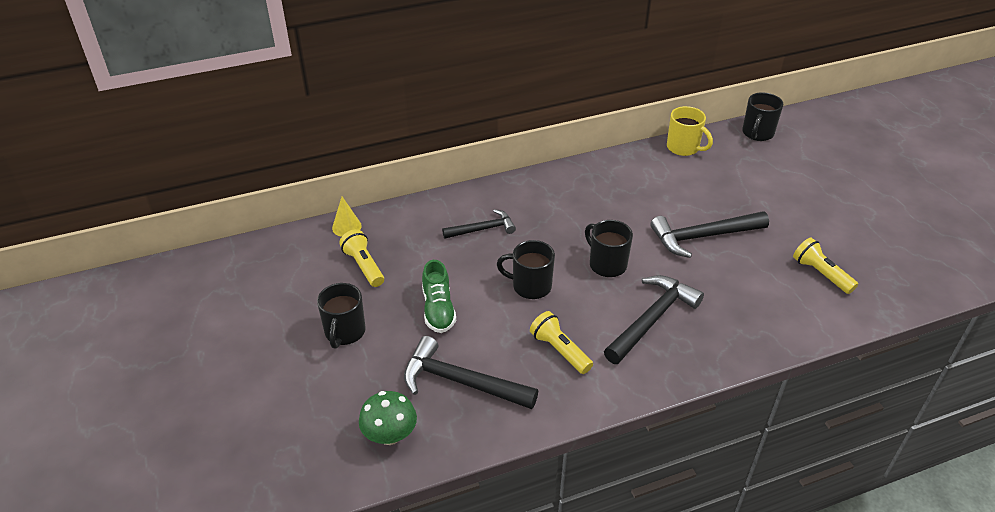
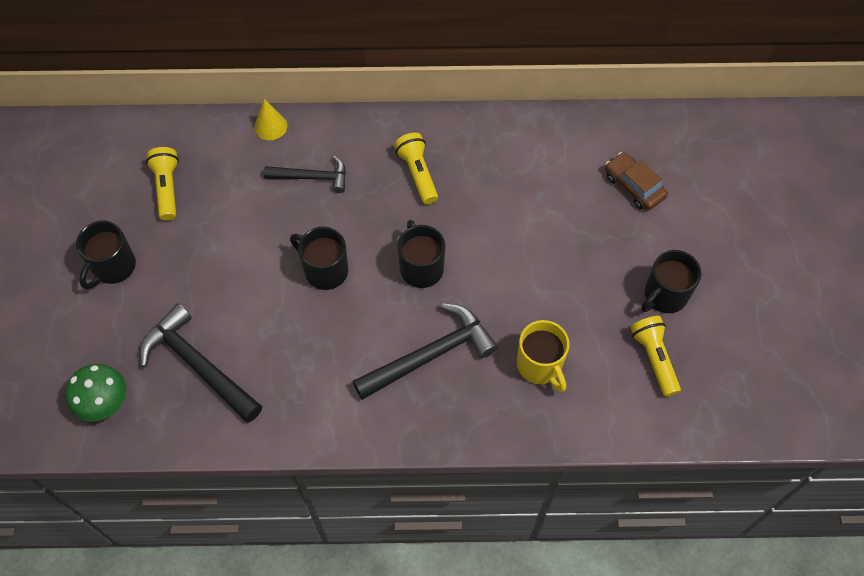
camera: 20 degrees right, 20 degrees up
yellow cone [332,197,362,237] -> yellow cone moved to [254,99,287,140]
green shoe [422,260,456,333] -> none
yellow flashlight [530,311,593,374] -> yellow flashlight moved to [394,133,438,204]
black hammer [650,211,769,258] -> none
yellow mug [667,106,713,156] -> yellow mug moved to [517,320,569,392]
black mug [742,92,783,141] -> black mug moved to [641,250,702,313]
none -> brown car [605,152,668,210]

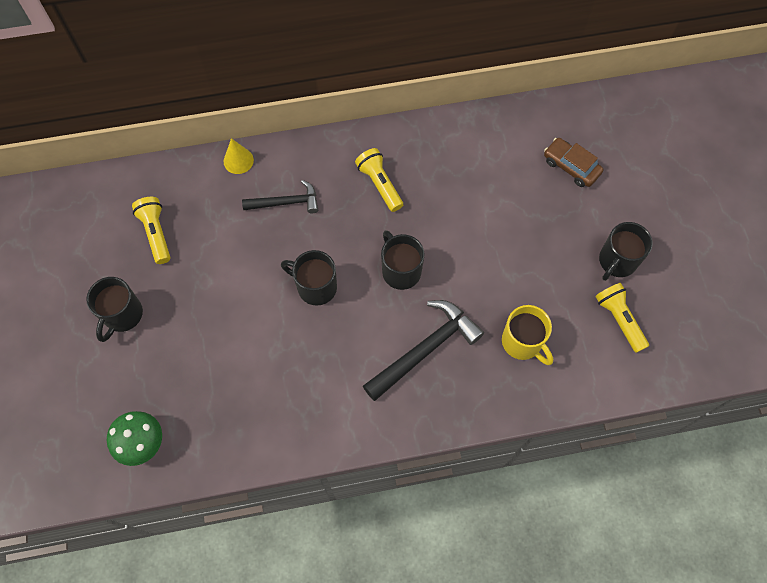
camera: 10 degrees left, 5 degrees up
black hammer [140,303,262,423] -> none

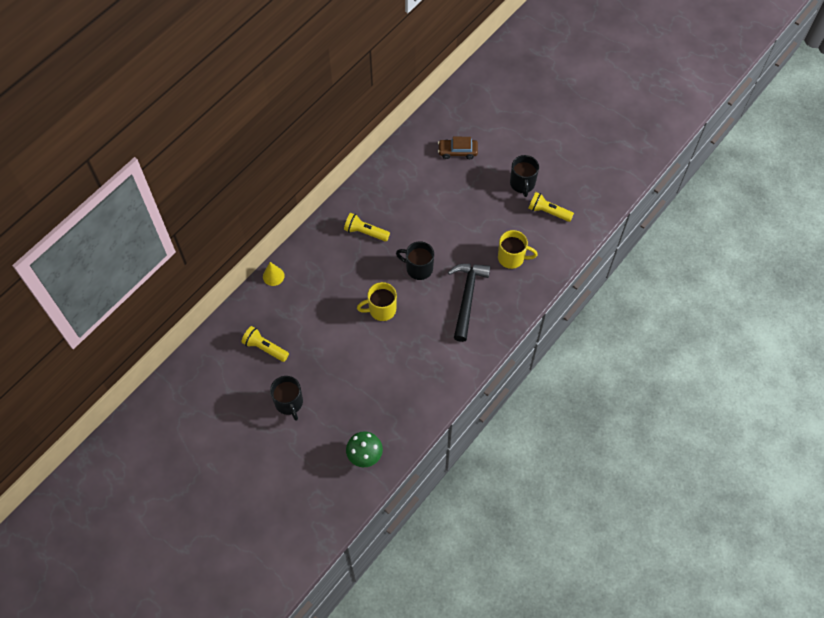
camera: 40 degrees left, 5 degrees down
black hammer [242,180,318,213] -> none
black mug [281,250,337,306] -> yellow mug [357,282,397,321]

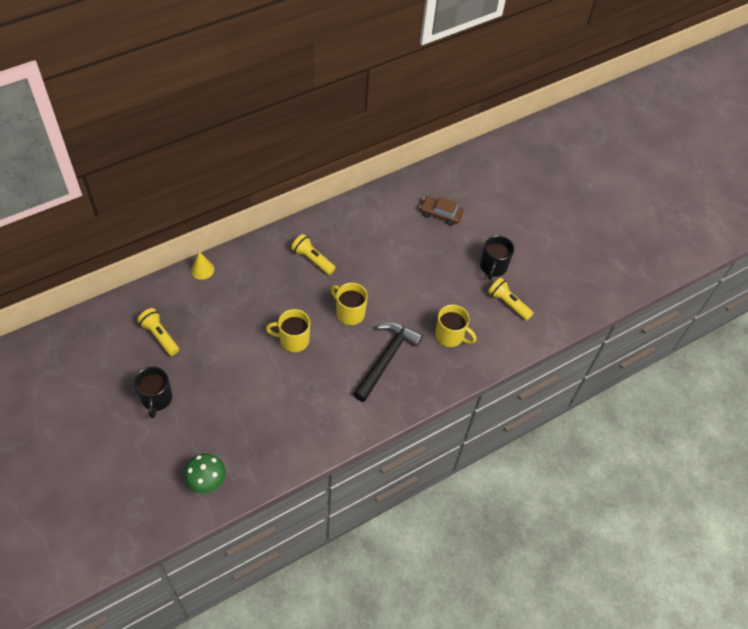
camera: 15 degrees right, 5 degrees down
black mug [396,241,434,280] -> yellow mug [331,283,368,325]

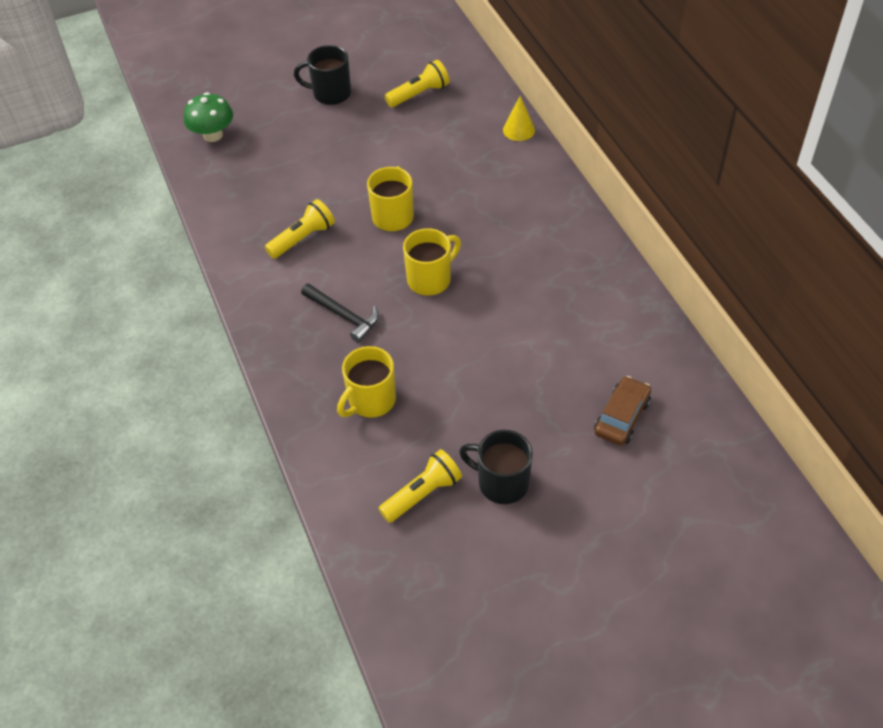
camera: 105 degrees right, 5 degrees down
yellow flashlight [291,234,336,275] -> yellow flashlight moved to [265,199,335,259]
black hammer [353,322,423,402] -> black hammer [301,283,379,343], size x0.62

